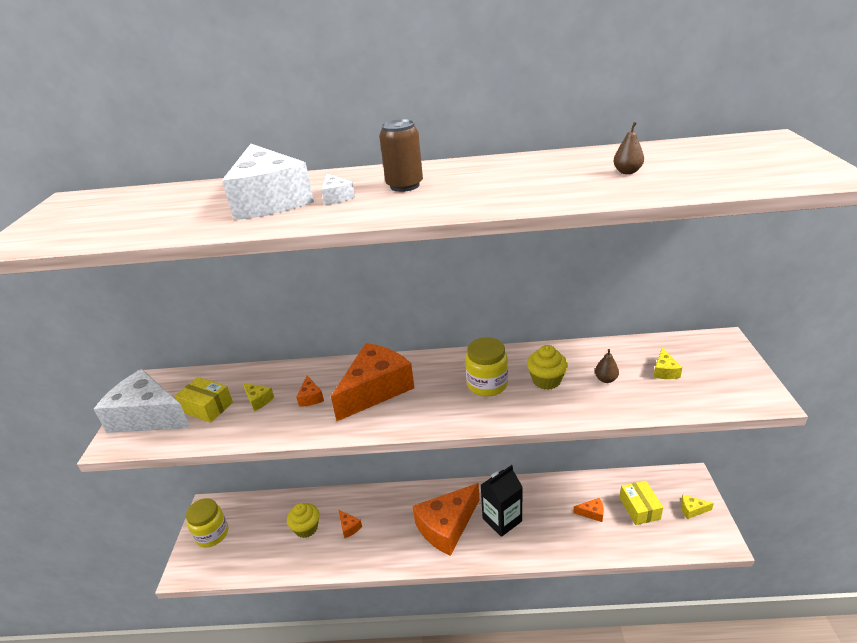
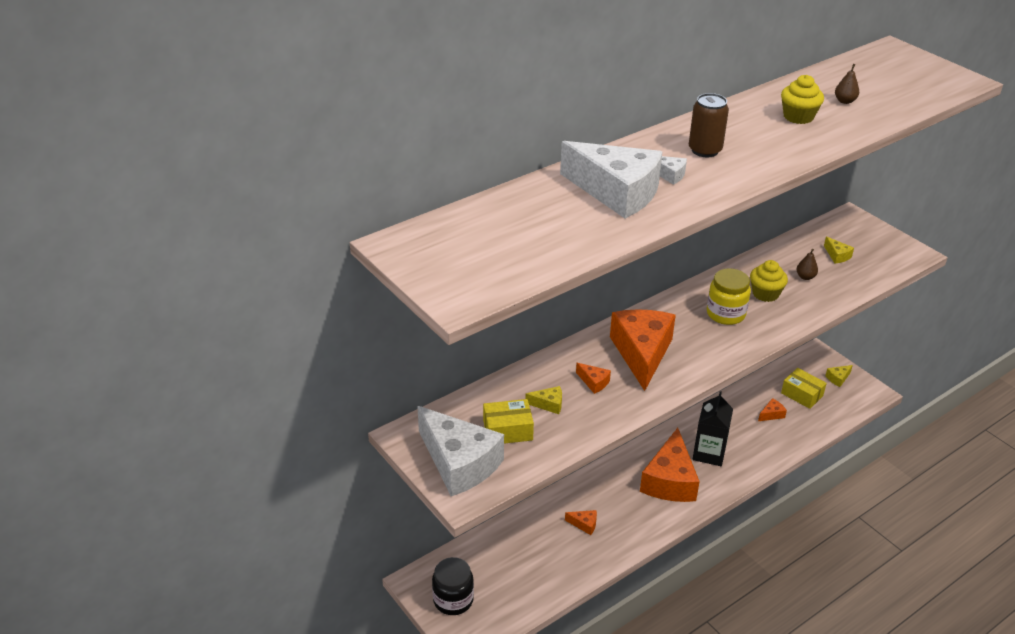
camera: 40 degrees left, 5 degrees up
white cheese [94,369,191,433] -> white cheese turned 120 degrees counterclockwise [417,406,504,496]
yellow jar [186,498,228,547] -> black jar [432,557,474,615]
yellow cupcake [287,503,319,538] -> yellow cupcake moved to [781,75,824,124]

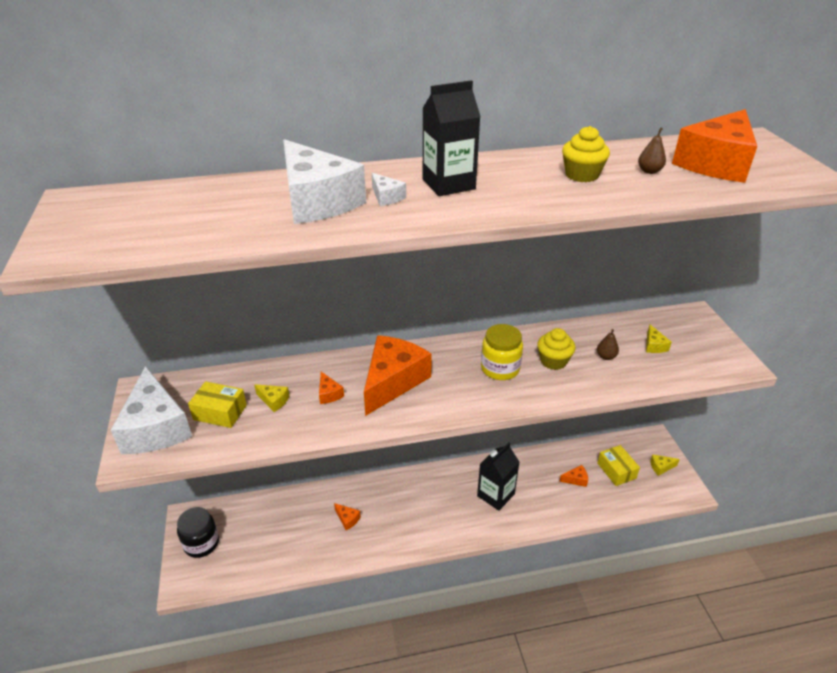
camera: 25 degrees right, 0 degrees up
orange cheese [640,428,700,502] -> orange cheese moved to [672,109,757,183]
brown can [689,93,729,157] -> black carton [423,80,481,196]

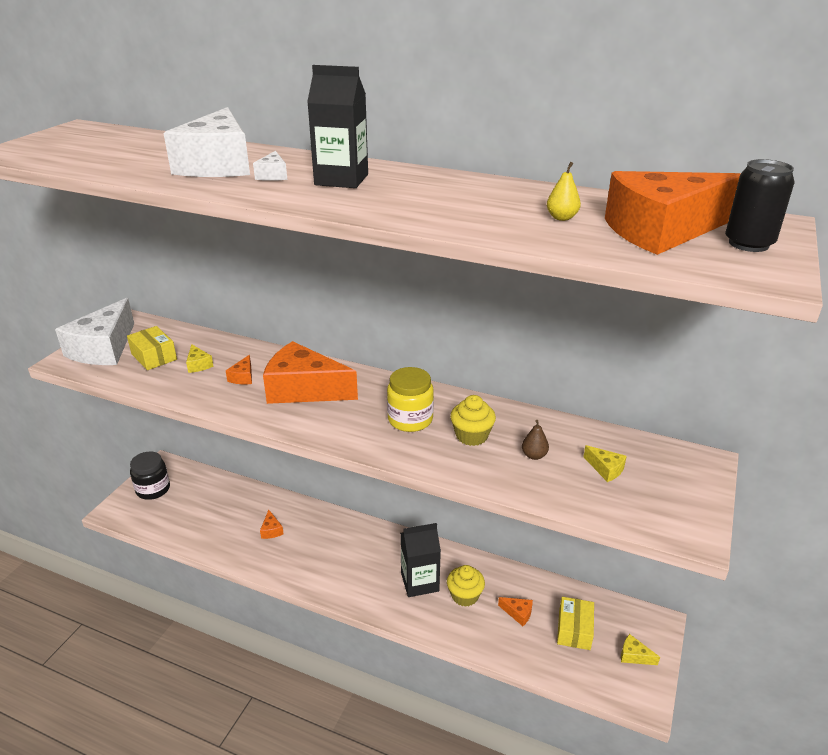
camera: 35 degrees right, 5 degrees down
orange cheese [364,335,432,416] -> orange cheese turned 135 degrees counterclockwise [263,341,358,404]
yellow cupcake [562,126,610,182] -> yellow cupcake moved to [447,565,485,607]
brown pear [638,127,666,174] -> yellow pear [547,162,581,221]
yellow cheese [646,325,672,353] -> yellow cheese turned 75 degrees counterclockwise [583,445,627,482]
none -> black can [725,159,794,252]

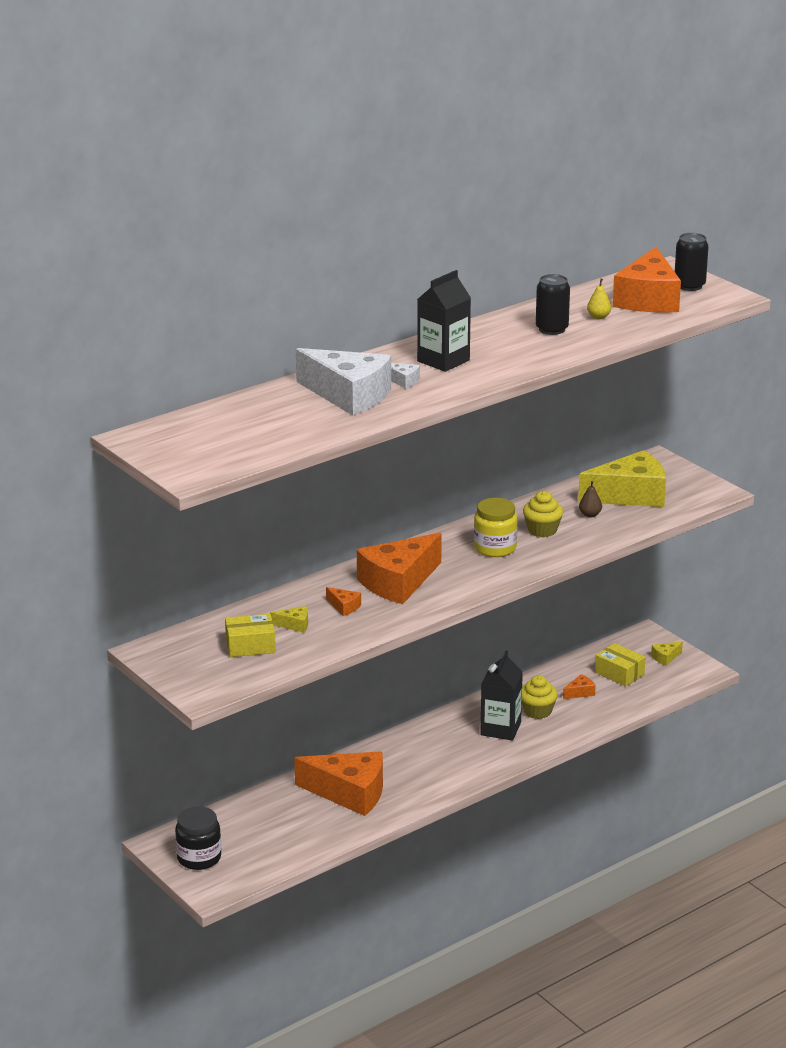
camera: 60 degrees left, 5 degrees down
white cheese [55,298,134,365] -> none
orange cheese [260,510,284,539] -> orange cheese [294,751,383,816], size x2.49
yellow cheese [583,445,627,482] -> yellow cheese [578,450,666,507], size x2.49
none -> black can [536,274,570,335]

